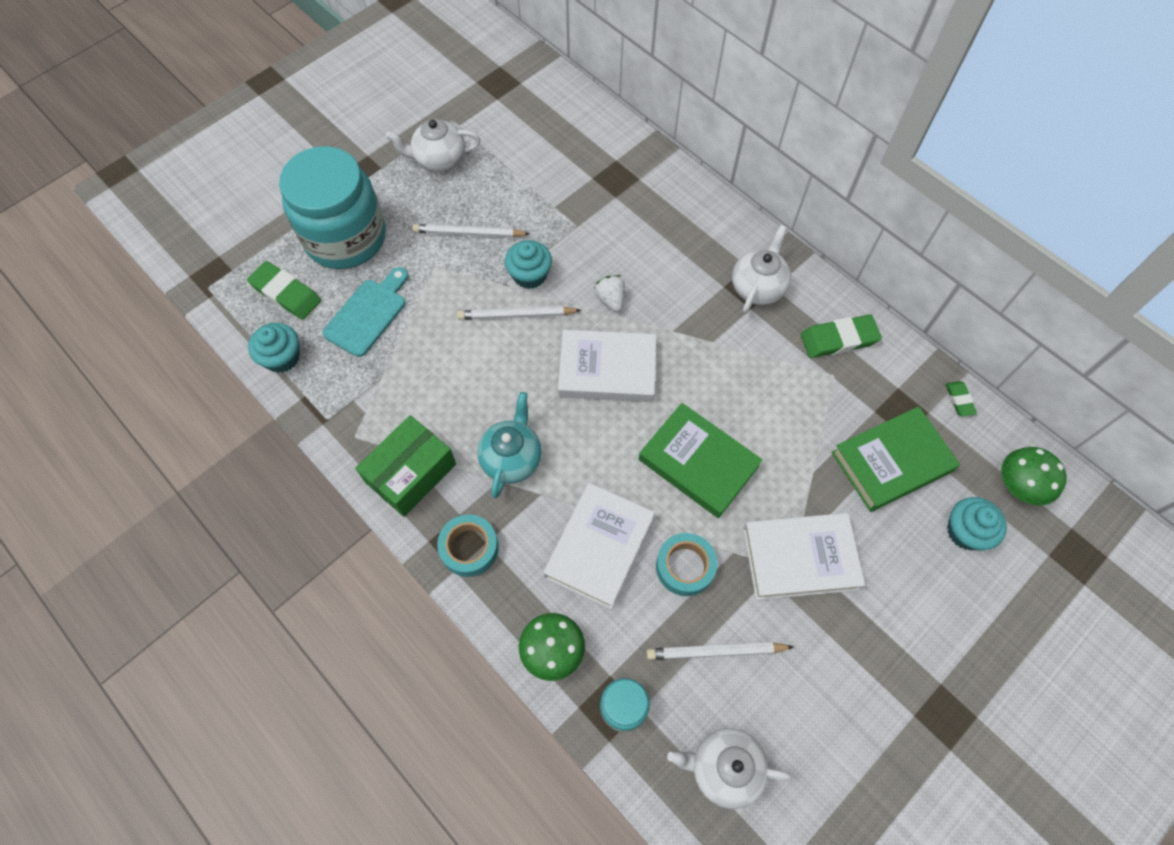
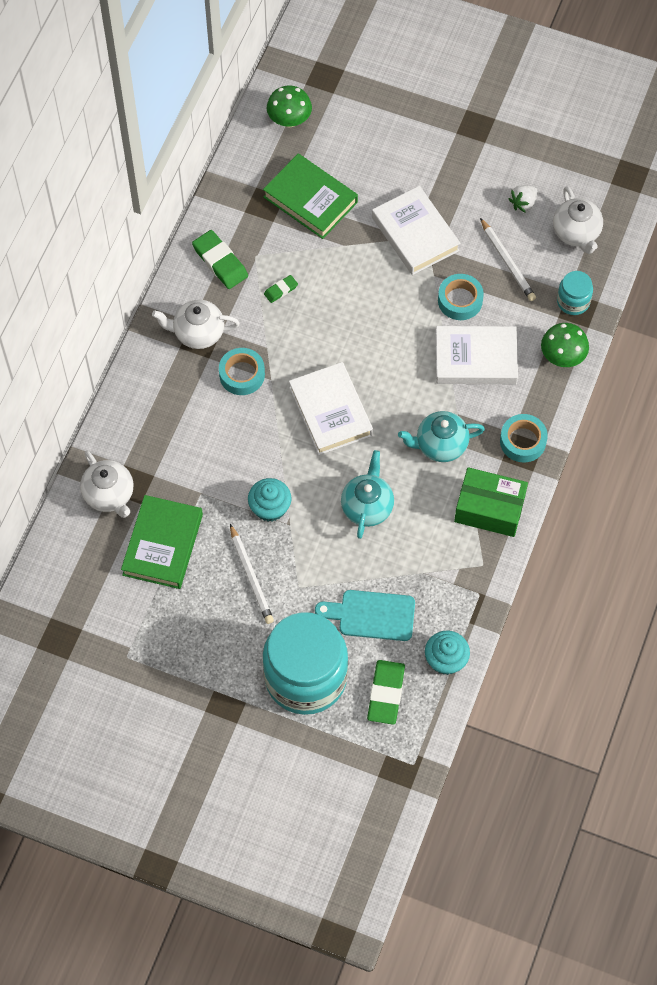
camera: 115 degrees left, 0 degrees up
white teapot [386,119,481,172] -> white teapot moved to [80,450,134,518]
white pencil [457,306,581,320] -> none
white strawberry [594,275,625,312] -> white strawberry moved to [508,185,538,213]
green book [639,403,763,518] -> green book moved to [121,495,203,589]
green eraser [945,381,977,416] -> green eraser moved to [264,275,298,303]
turquoise cupcake [947,497,1007,550] -> none
none -> turquoise tape [219,348,265,395]
none -> turquoise teapot [341,450,394,539]

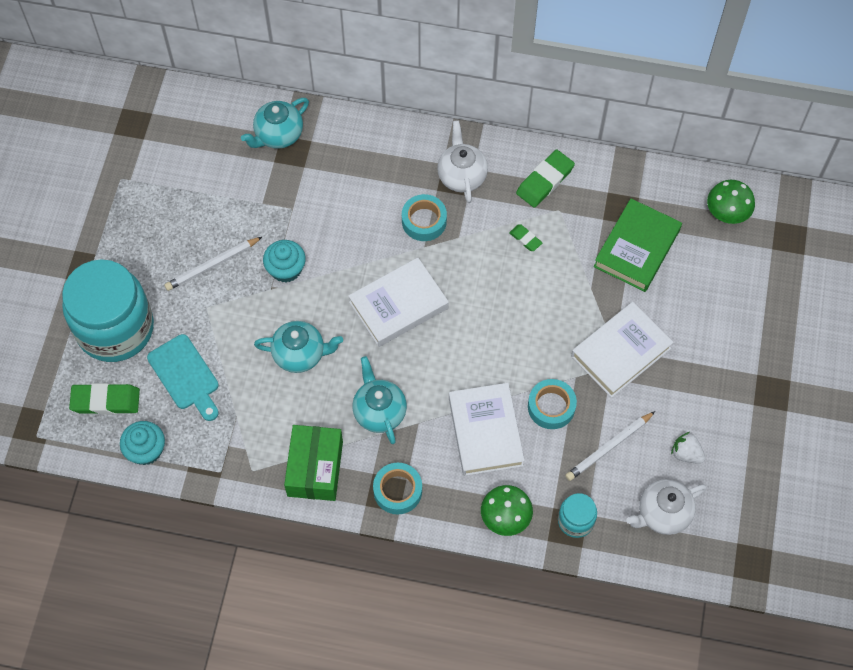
camera: 80 degrees right, 0 degrees up
white teapot [80,450,134,518] -> turquoise teapot [241,98,309,149]
green book [121,495,203,589] -> none
turquoise cutting board [315,590,415,641] -> turquoise cutting board turned 150 degrees clockwise [147,334,219,421]

